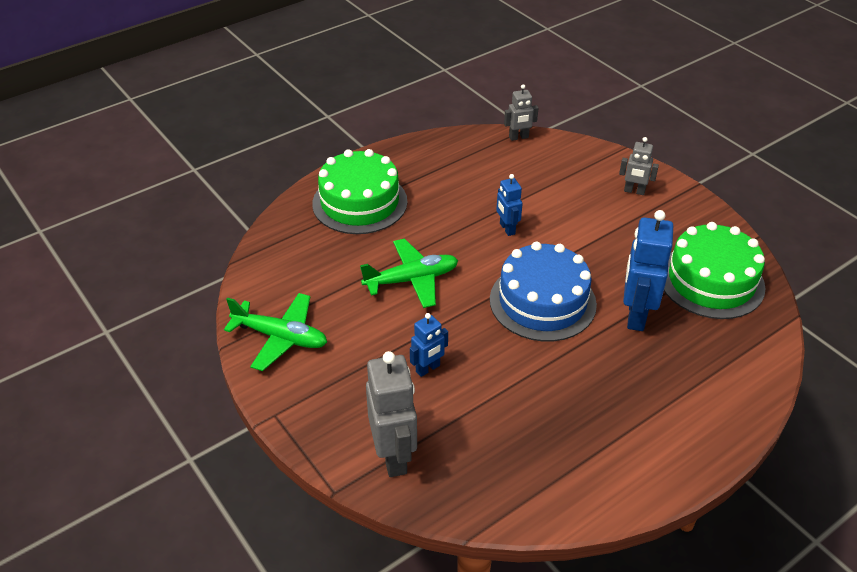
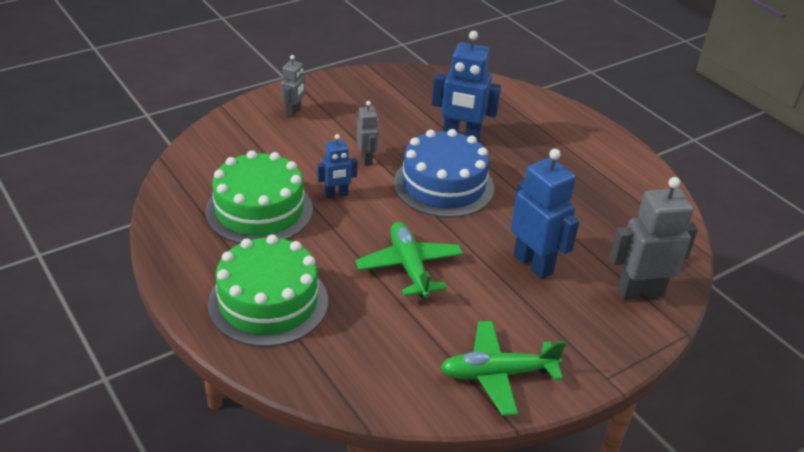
camera: 90 degrees left, 5 degrees down
green plane [224,293,327,371] -> green plane turned 120 degrees counterclockwise [440,321,566,416]
blue robot [410,313,448,377] -> blue robot [510,149,580,279], size x1.80
grey robot [504,84,538,141] -> grey robot moved to [357,101,378,166]
green cake [664,222,766,319] -> green cake moved to [205,150,313,244]

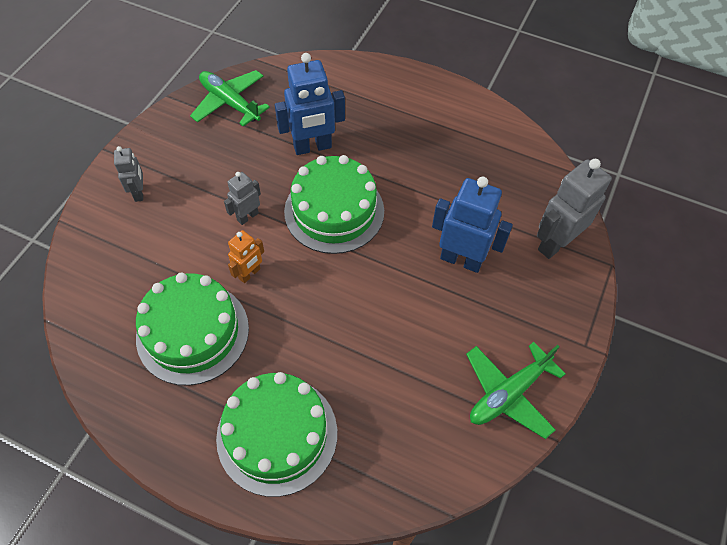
camera: 30 degrees left, 20 degrees up
blue robot [317,134,357,199] -> orange robot [228,230,264,283]
green plane [355,222,463,298] -> green plane moved to [190,70,270,127]
grey robot [357,101,378,166] -> grey robot turned 90 degrees counterclockwise [224,172,261,225]
blue cake [394,129,494,218] -> green cake [284,155,384,254]

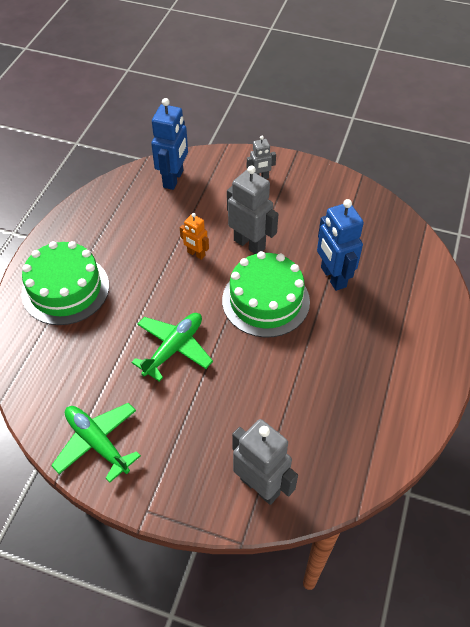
camera: 85 degrees right, 5 degrees down
green cake [136,273,249,386] -> none
green plane [190,70,270,127] -> green plane moved to [131,313,213,382]
grey robot [224,172,261,225] -> grey robot [227,166,278,254], size x1.80
blue robot [432,177,513,273] -> blue robot moved to [151,98,188,190]

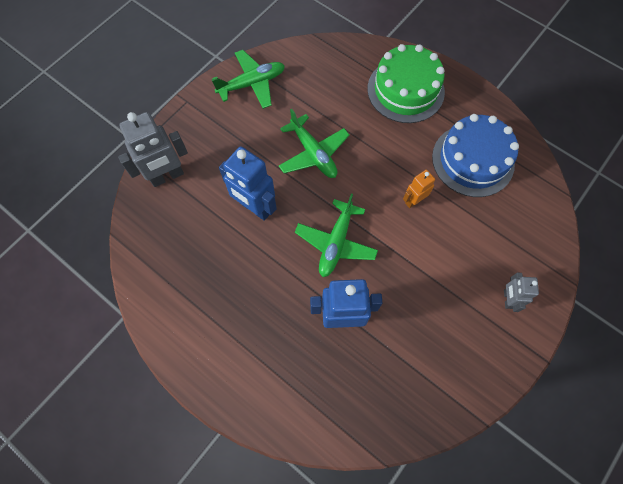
camera: 110 degrees right, 15 degrees up
blue robot [151,98,188,190] -> blue robot moved to [219,147,277,221]
green cake [222,251,310,337] -> green plane [295,193,378,277]
grey robot [227,166,278,254] -> none
none -> blue cake [432,114,519,197]

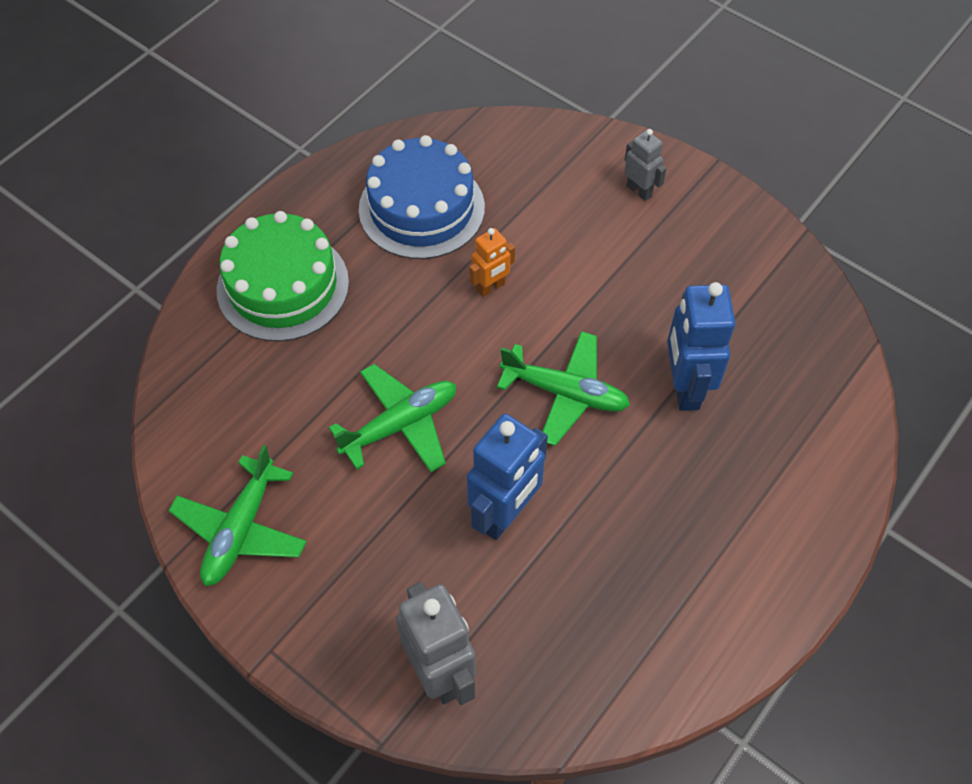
camera: 90 degrees left, 10 degrees down
green plane [212,50,285,109] -> green plane turned 135 degrees counterclockwise [168,445,307,586]
orange robot [403,170,435,208] -> orange robot turned 90 degrees counterclockwise [469,228,515,297]
grey robot [504,273,539,312] -> grey robot turned 135 degrees counterclockwise [624,129,666,201]

